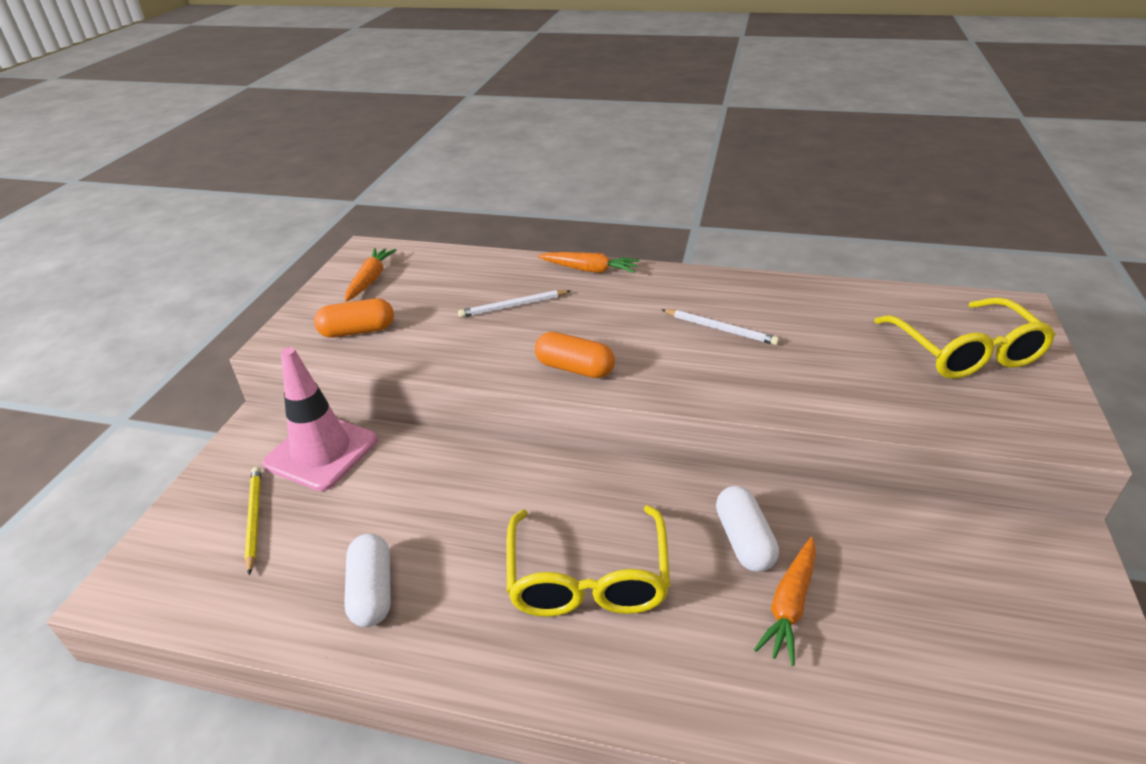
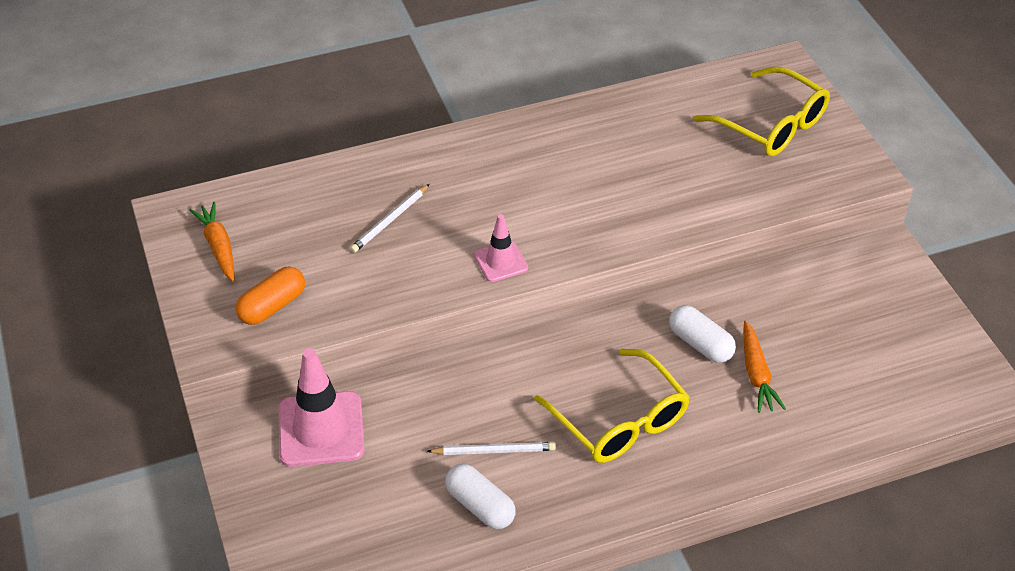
camera: 35 degrees left, 10 degrees up
yellow pencil [245,467,261,575] -> none
orange capsule [535,332,615,378] -> pink traffic cone [474,214,528,282]
orange carrot [538,252,639,273] -> none
white pencil [661,309,779,345] -> white pencil moved to [427,442,556,455]

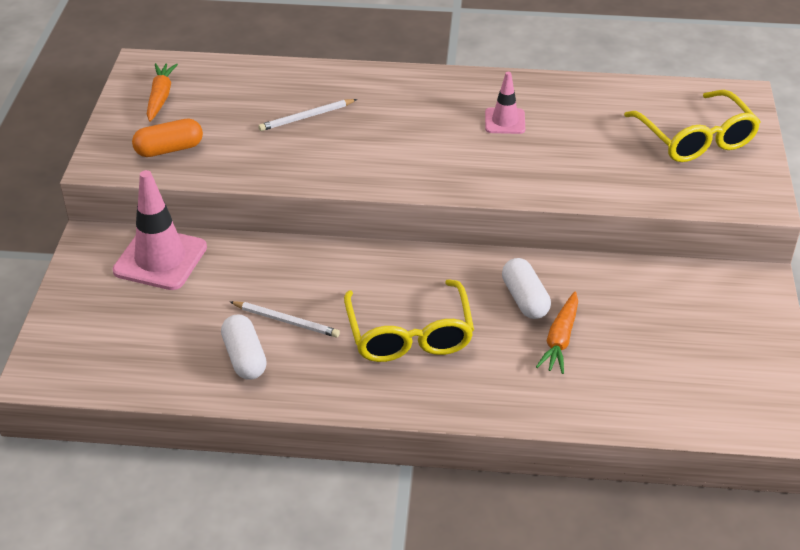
camera: 25 degrees right, 5 degrees down
pink traffic cone [474,214,528,282] -> pink traffic cone moved to [485,72,525,134]

